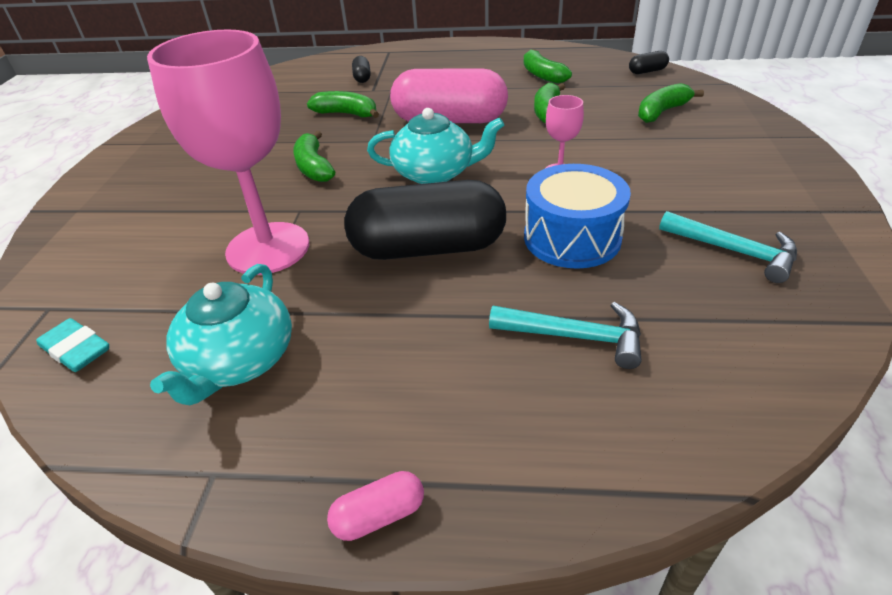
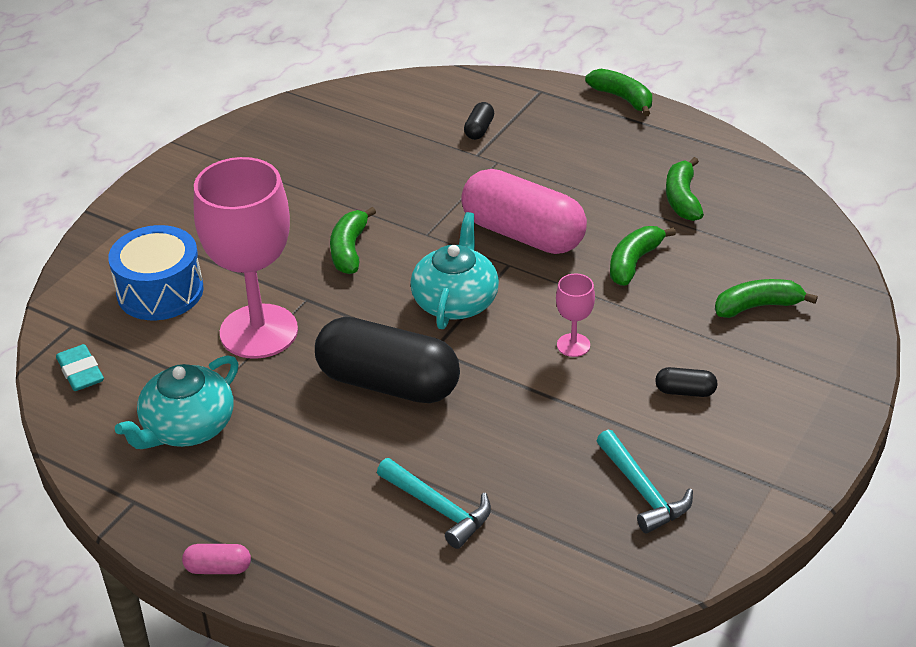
camera: 25 degrees right, 0 degrees up
green banana [307,91,379,118] -> green banana moved to [585,69,652,116]
turquoise teapot [367,108,504,184] -> turquoise teapot turned 105 degrees counterclockwise [410,212,499,329]
blue drum [524,164,631,269] -> blue drum moved to [108,225,204,320]
black capsule [629,51,669,74] -> black capsule moved to [655,367,718,397]

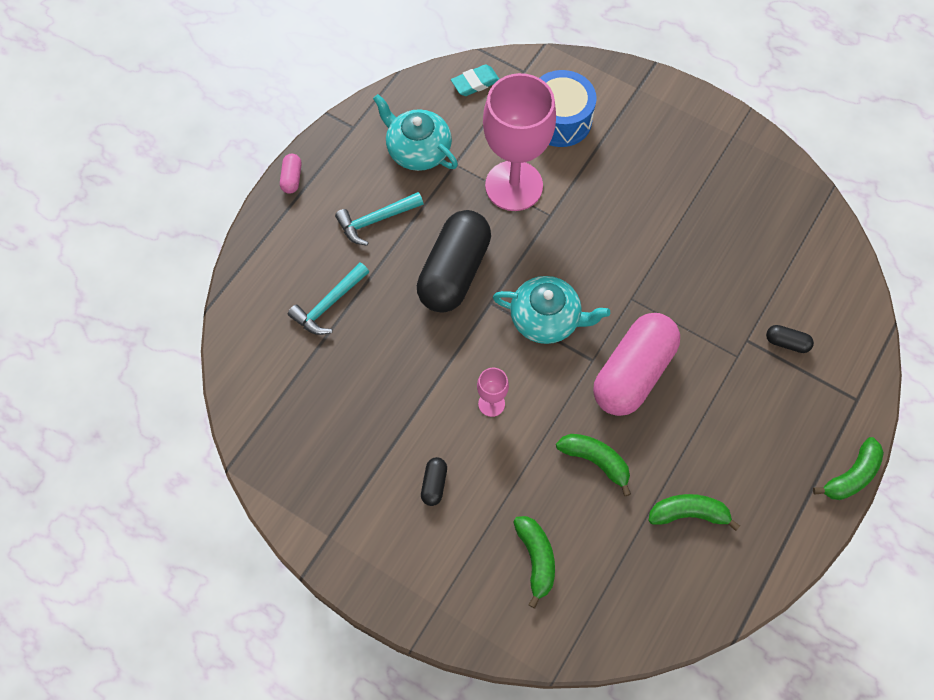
camera: 90 degrees right, 25 degrees up
green banana [330,207,376,274] -> none
turquoise hammer [596,430,693,533] -> turquoise hammer moved to [335,192,424,246]

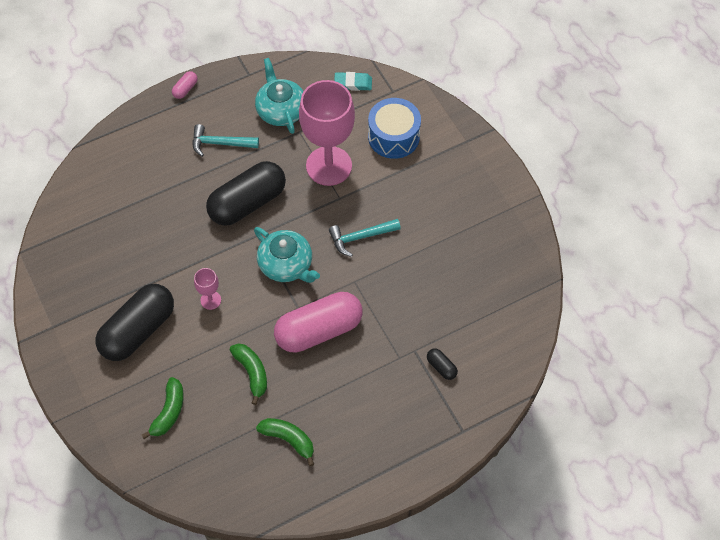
camera: 30 degrees right, 5 degrees down
turquoise hammer [288,263,369,335] -> turquoise hammer moved to [329,219,401,257]
black capsule [421,457,447,506] -> black capsule [95,284,174,361], size x2.48
green banana [813,437,884,500] -> none

